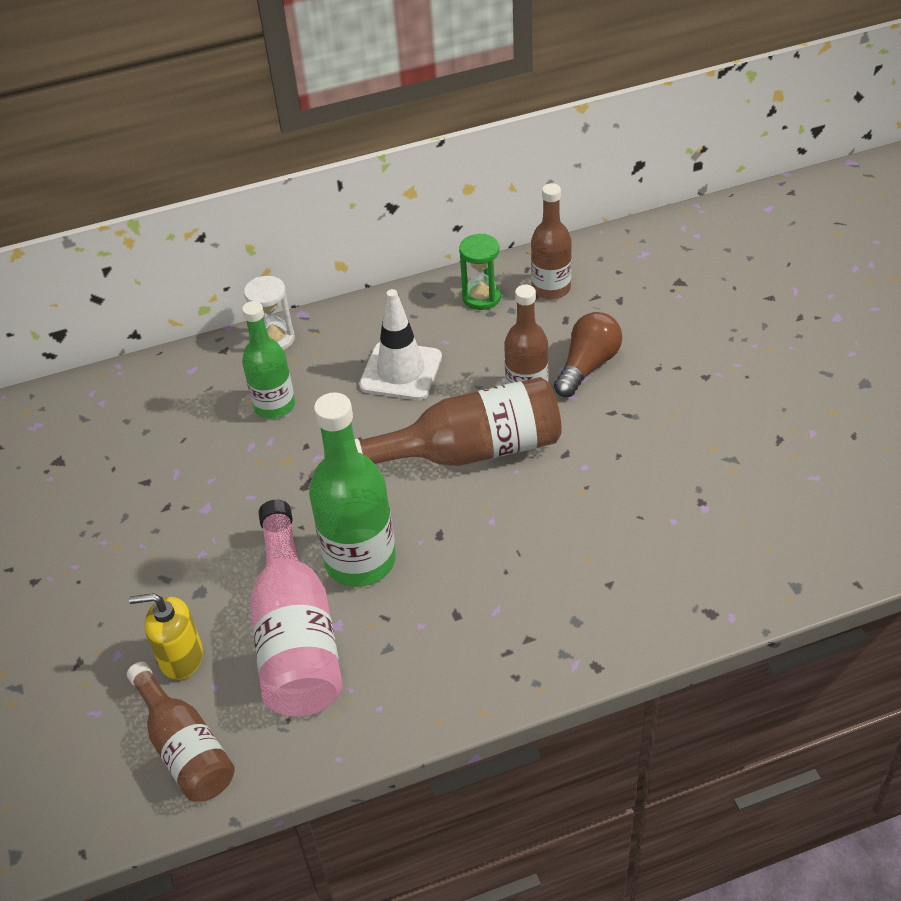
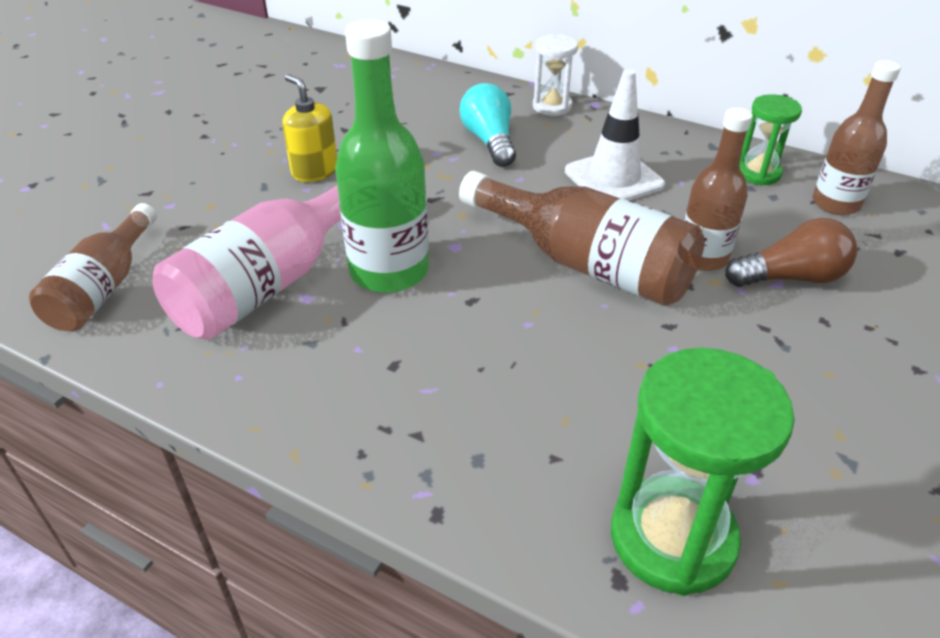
camera: 45 degrees right, 5 degrees down
yellow soap dispenser [129,593,203,680] -> yellow soap dispenser moved to [282,74,337,182]
green bottle [242,301,295,419] -> turquoise light bulb [460,83,516,167]
none -> green hourglass [611,348,795,596]

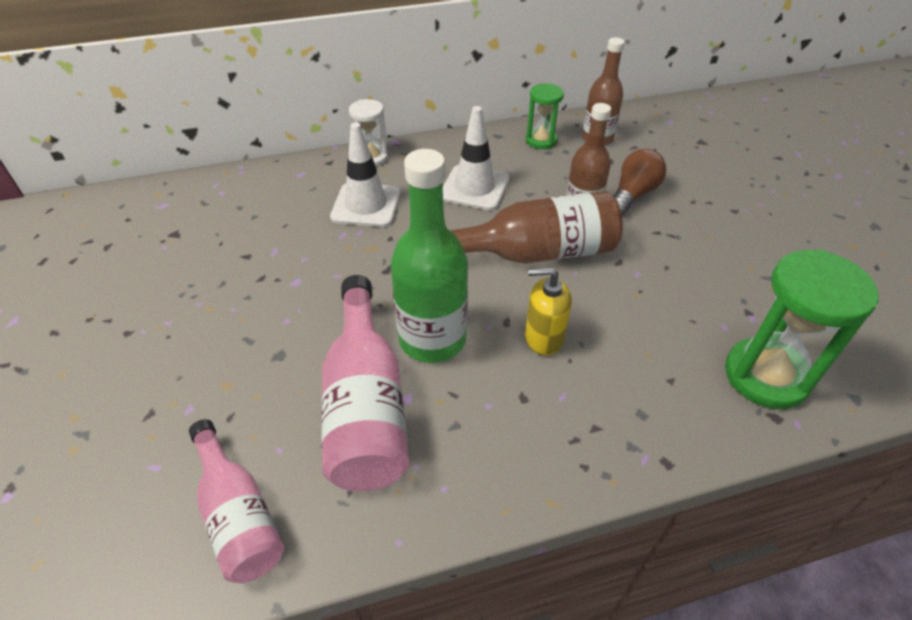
camera: 45 degrees left, 5 degrees up
brown bottle [29,203,157,331] -> pink bottle [189,419,284,583]
yellow soap dispenser [282,74,337,182] -> yellow soap dispenser moved to [525,267,572,356]
turquoise light bulb [460,83,516,167] -> white traffic cone [330,123,401,227]

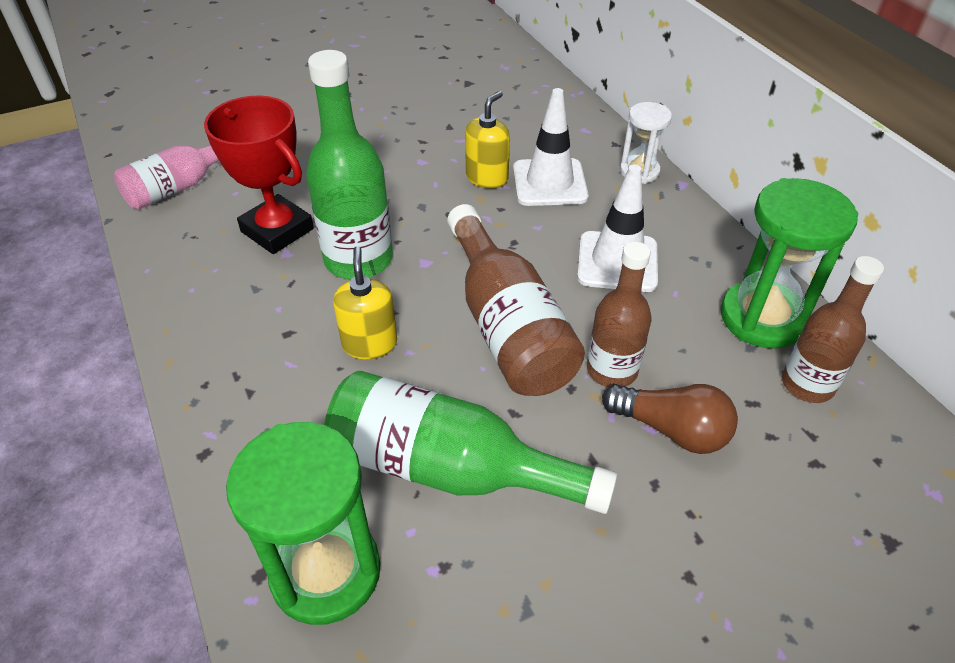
camera: 80 degrees right, 0 degrees up
pink bottle [321,275,409,491] -> red trophy [204,96,314,254]
green hourglass [526,84,564,149] -> green hourglass [721,178,858,349], size x1.74
none -> green bottle [324,371,617,514]
none -> yellow soap dispenser [465,91,510,189]

